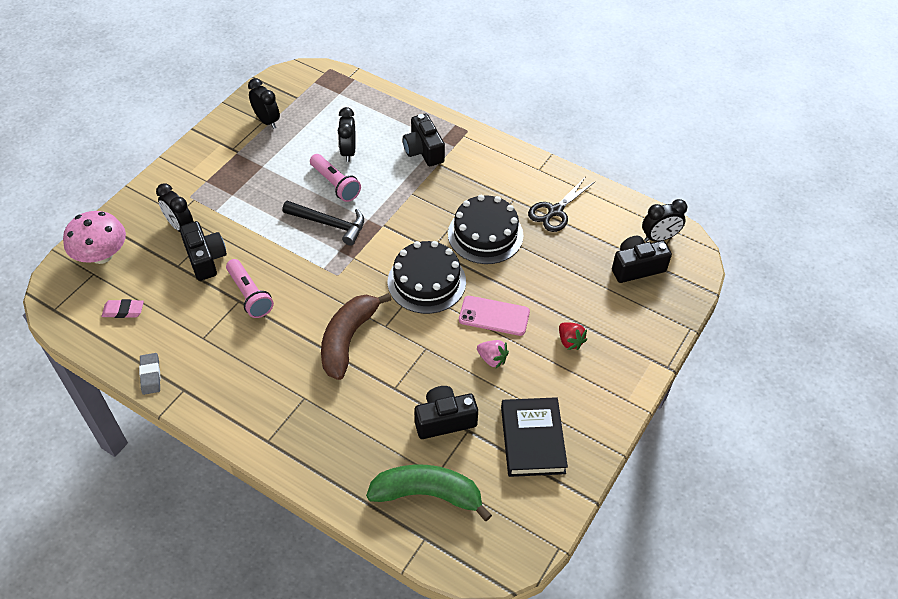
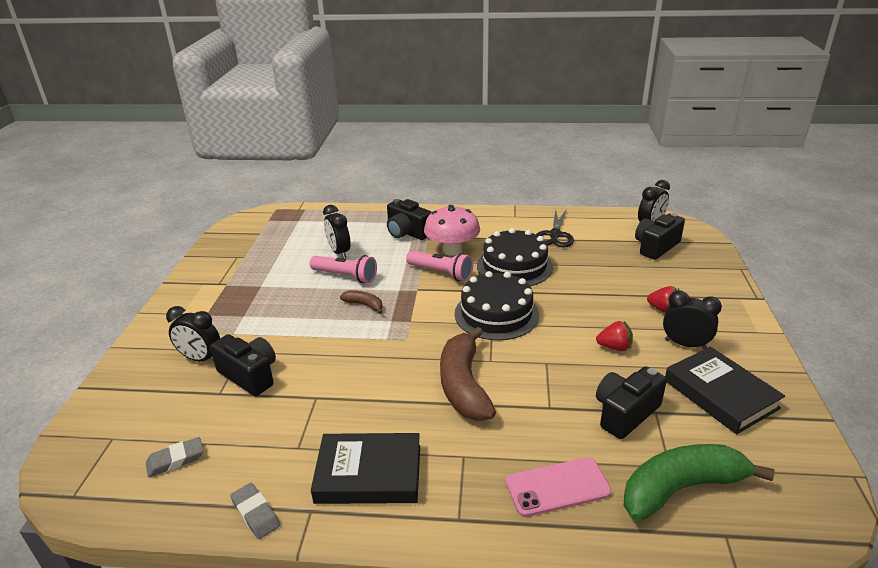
camera: 25 degrees left, 20 degrees down
pink mushroom [63,211,126,264] -> pink mushroom moved to [424,205,480,256]
pink eraser [102,299,144,318] -> grey eraser [146,437,203,477]
pink flashlight [226,259,274,318] -> pink flashlight moved to [406,251,473,281]
black clock [248,78,280,129] -> black clock moved to [663,290,722,349]
black hammer [282,201,364,246] -> brown banana [340,290,383,314]
pink phone [459,296,530,336] -> pink phone moved to [506,457,612,517]
pink strawberry [477,340,509,368] -> red strawberry [596,321,633,351]
none -> black book [311,433,420,504]

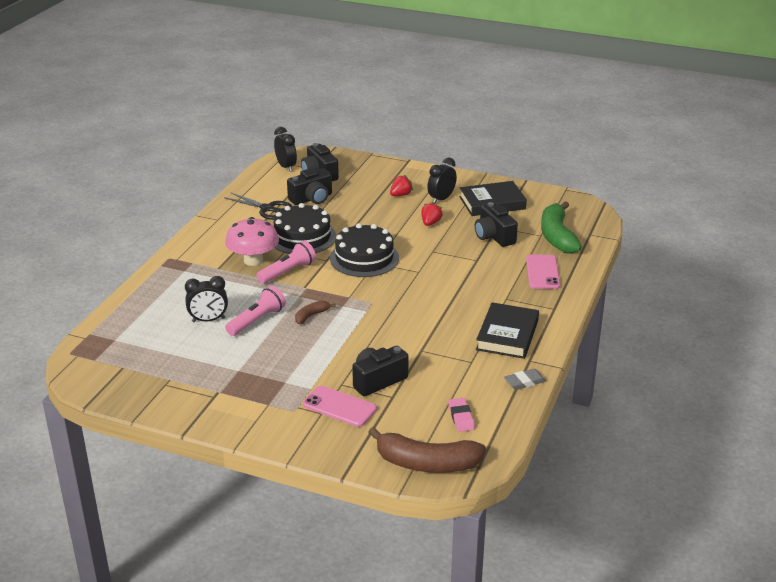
camera: 75 degrees left, 0 degrees up
grey eraser [146,437,203,477] -> pink eraser [448,398,475,432]
black clock [166,306,220,362] -> pink phone [303,386,377,427]
black camera [387,199,432,240] -> black camera moved to [287,168,332,205]
brown banana [440,327,496,421] -> brown banana moved to [368,427,486,473]

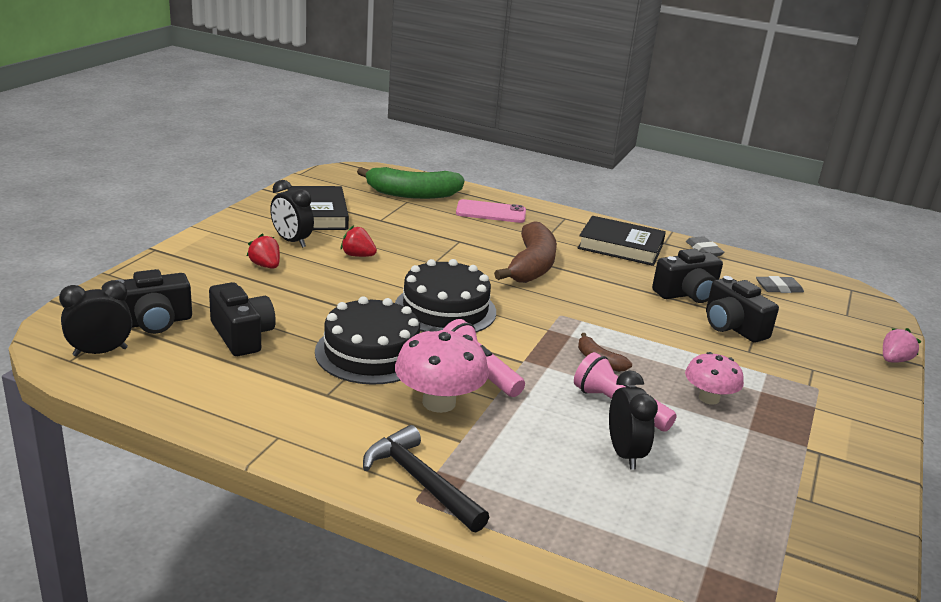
camera: 90 degrees left, 5 degrees down
black scissors [224,192,292,220] -> none
pink phone [303,386,377,427] -> none
brown banana [368,427,486,473] -> brown banana moved to [494,221,557,283]
pink eraser [448,398,475,432] -> grey eraser [756,276,804,293]
black camera [475,202,518,247] -> black camera moved to [652,249,723,303]
none -> black hammer [363,425,489,532]
none -> pink mushroom [685,352,744,405]
none -> pink strawberry [883,328,921,363]

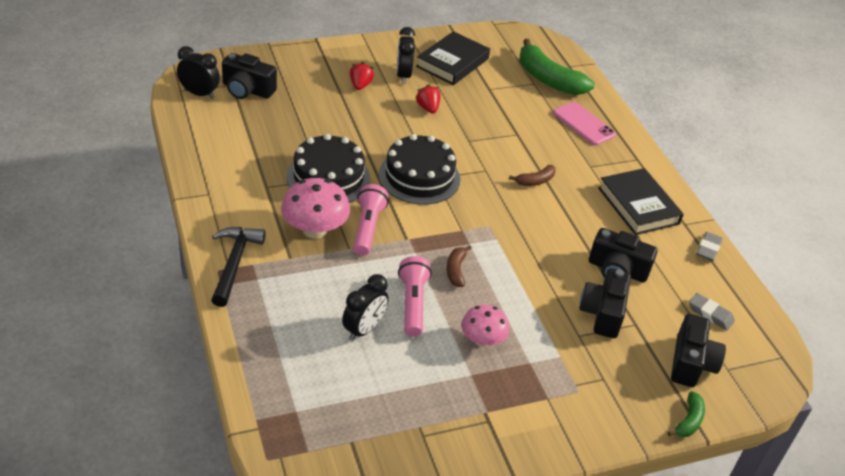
camera: 45 degrees right, 15 degrees up
black camera [209,282,276,356] -> black camera moved to [671,314,726,387]
brown banana [494,221,557,283] -> brown banana [509,165,556,186], size x0.48
pink strawberry [883,328,921,363] -> green banana [668,391,705,437]

